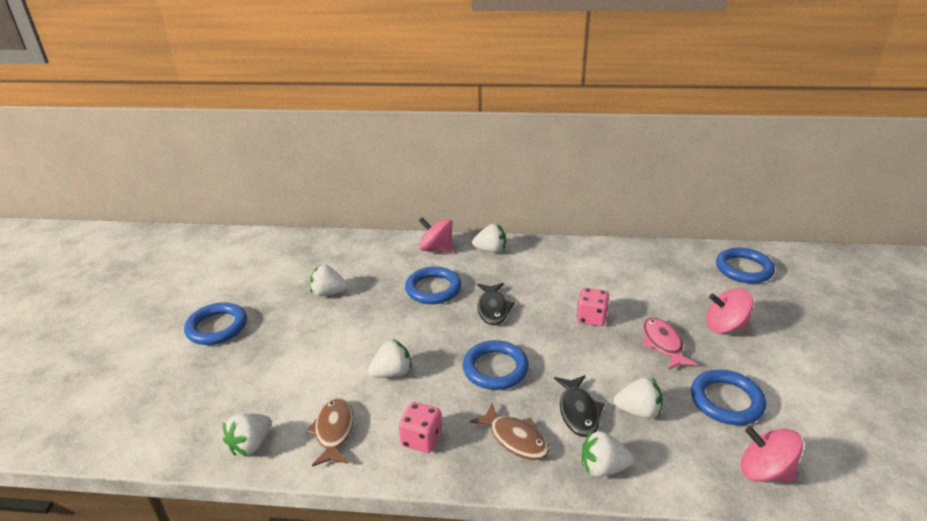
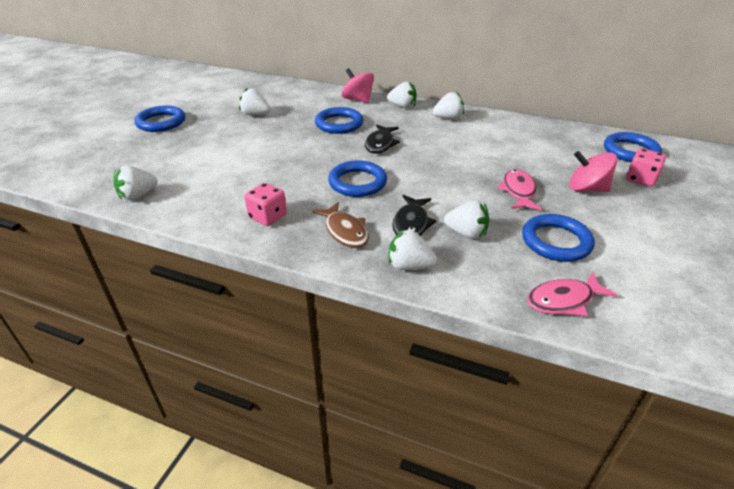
camera: 15 degrees right, 5 degrees up
brown fish [306,398,354,467] -> none
white strawberry [368,339,412,378] -> white strawberry moved to [432,92,464,119]
pink dice [577,288,609,326] -> pink dice moved to [626,148,666,187]
pink spinning top [741,426,803,482] -> pink fish [527,272,617,316]

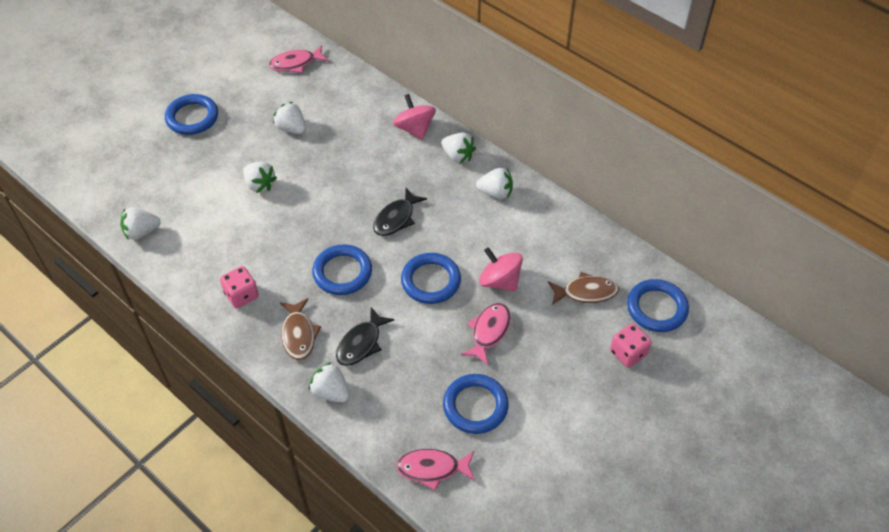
camera: 20 degrees right, 15 degrees up
blue ring [315,107,363,134] -> blue ring moved to [401,253,461,304]
white strawberry [444,201,489,239] -> white strawberry moved to [243,162,277,193]
pink spinning top [569,151,617,192] -> pink spinning top moved to [479,247,523,292]
none -> pink fish [269,45,328,73]
none -> brown fish [548,272,619,305]

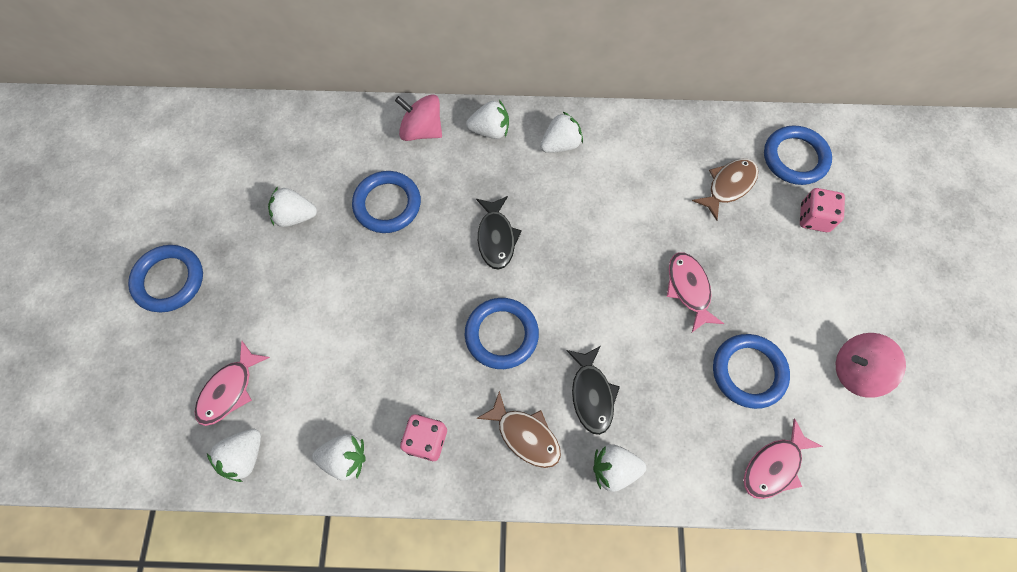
camera: 40 degrees left, 15 degrees up
white strawberry [243,162,277,193] -> white strawberry moved to [312,434,366,481]
pink fish [269,45,328,73] -> pink fish moved to [194,340,270,426]
blue ring [401,253,461,304] -> blue ring moved to [352,171,421,233]
pink spinning top [479,247,523,292] -> pink spinning top moved to [836,333,906,398]

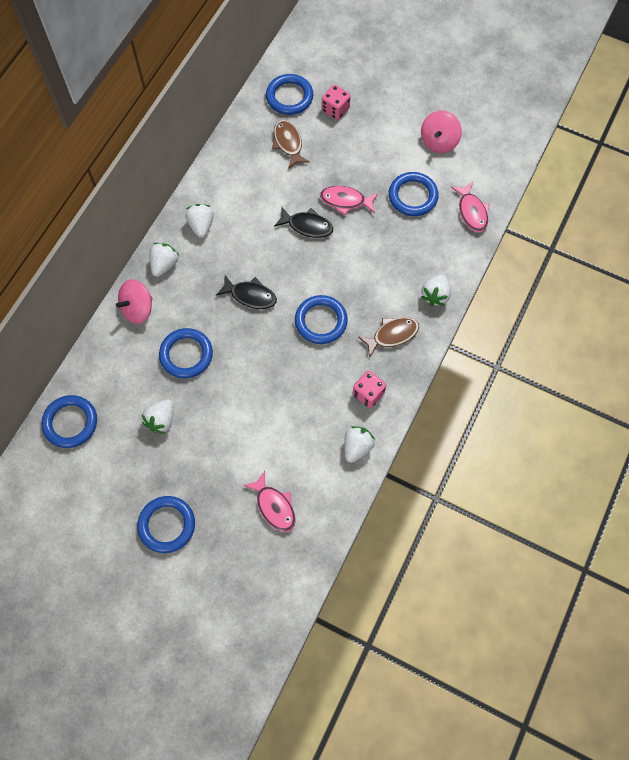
camera: 65 degrees left, 0 degrees up
white strawberry [207,428,261,482] -> none
black fish [566,346,620,435] -> black fish moved to [274,207,333,238]
none -> blue ring [42,395,97,448]

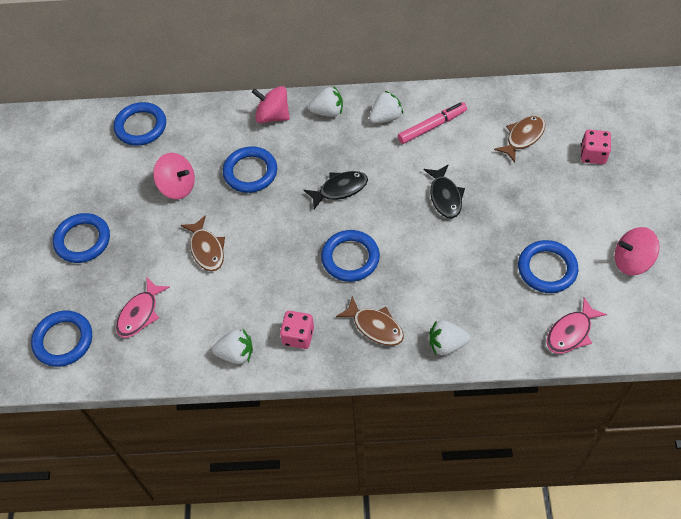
camera: 65 degrees right, 10 degrees down
white strawberry [142,399,173,434] -> pink spinning top [153,153,195,199]
black fish [216,275,277,309] -> black fish turned 105 degrees counterclockwise [304,171,368,209]
blue ring [266,74,313,115] -> blue ring moved to [31,311,92,367]
pink fish [320,186,378,215] -> none
none -> brown fish [181,215,225,271]
none -> pink marker [398,102,467,144]

